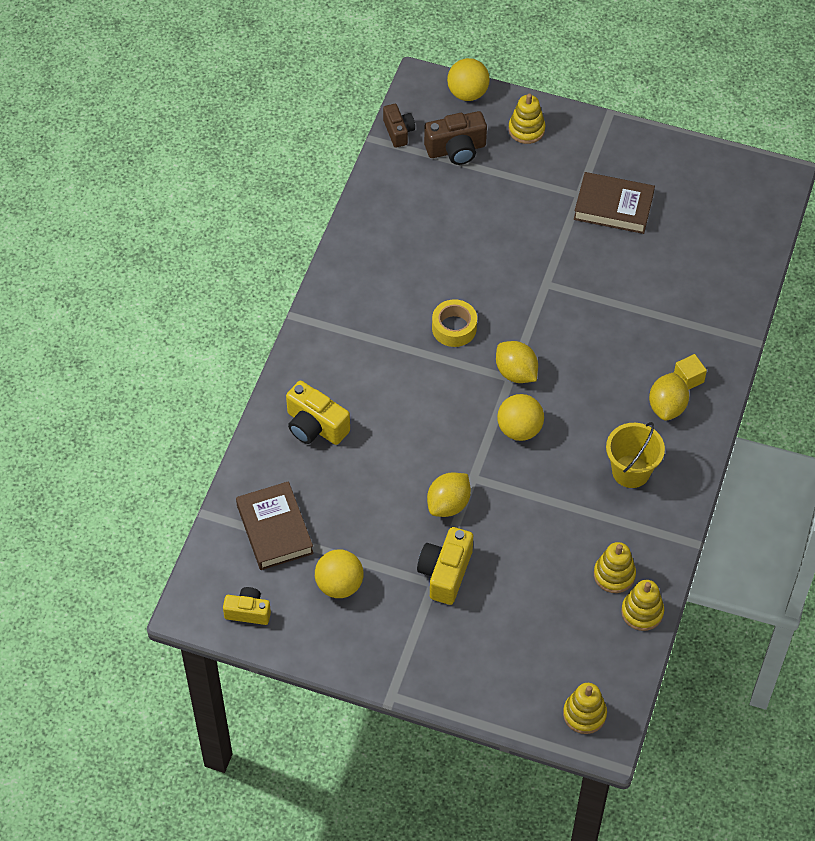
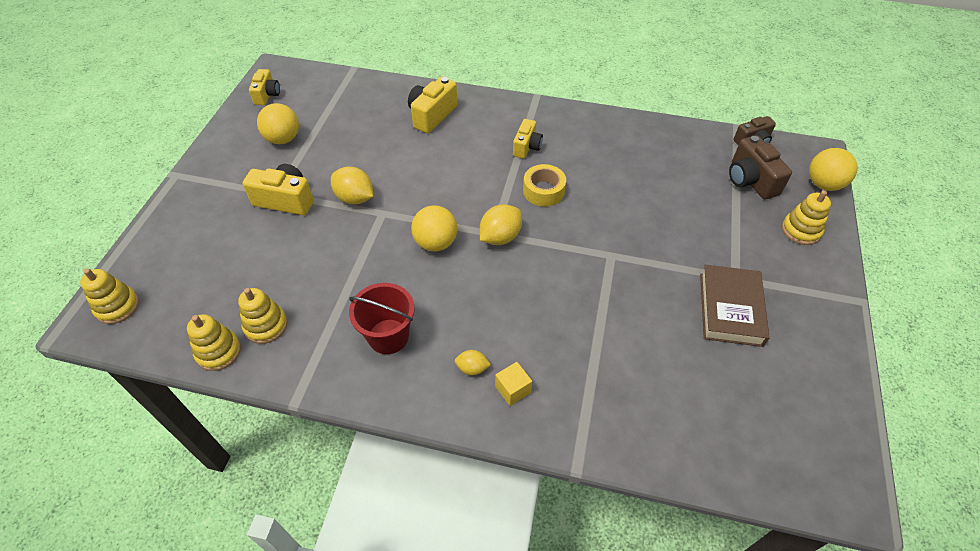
camera: 85 degrees right, 5 degrees down
brown book [236,481,314,570] -> none
yellow bucket [606,422,665,488] -> red bucket [349,283,415,354]
yellow lemon [649,372,689,421] -> yellow lemon [455,350,491,375], size x0.57
none -> yellow camera [513,119,543,159]

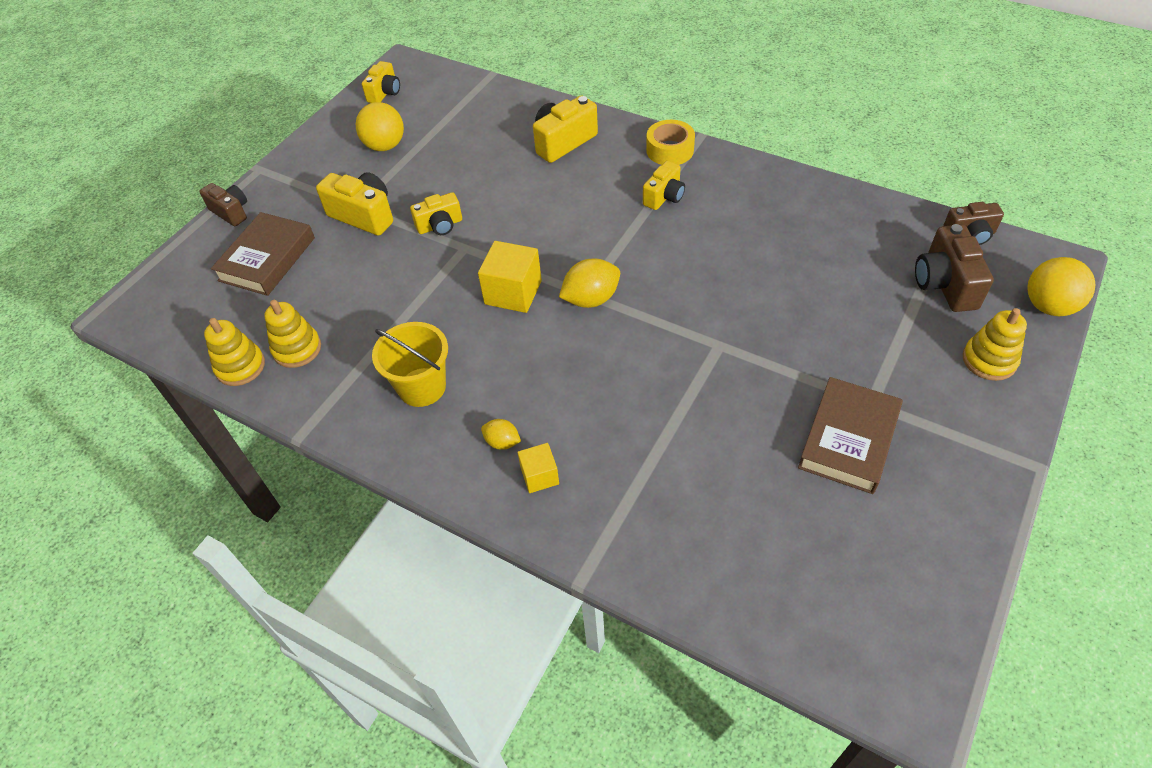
camera: 20 degrees right, 0 degrees up
yellow stacking toy [80,268,139,324] -> none
yellow lemon [331,167,373,204] -> yellow camera [410,192,462,235]
red bucket [349,283,415,354] -> yellow bucket [372,322,448,407]
yellow ball [411,205,457,251] -> yellow cube [478,241,542,313]
yellow tape [523,164,566,207] -> yellow tape moved to [646,120,695,165]
none -> brown camera [199,183,247,226]
none -> brown book [211,212,315,296]

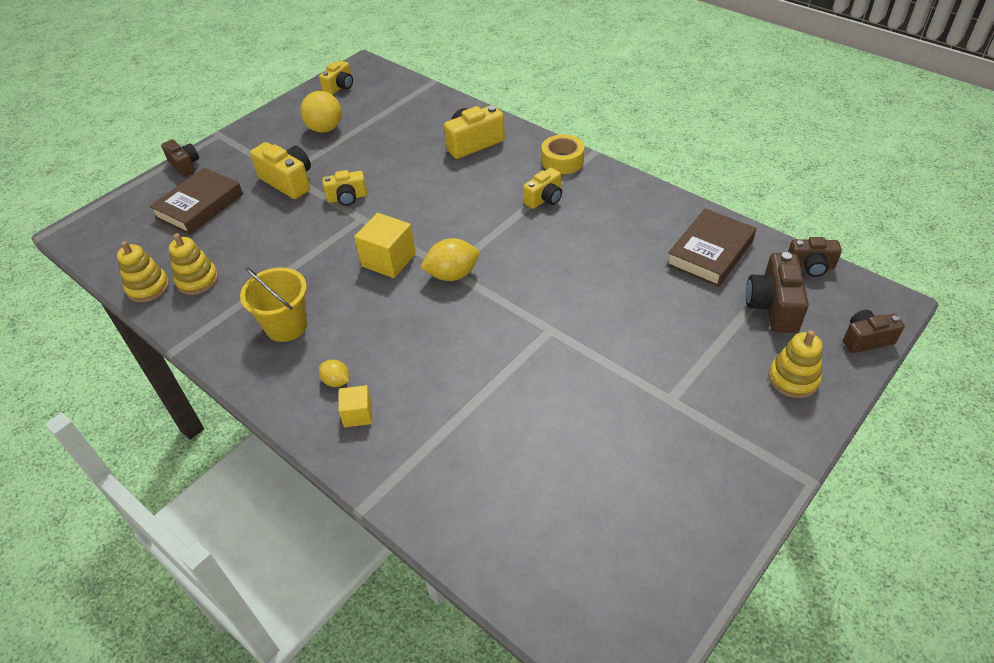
camera: 10 degrees right, 5 degrees down
brown book [798,377,903,494] -> brown book moved to [666,209,756,287]
yellow ball [1027,257,1095,316] -> brown camera [843,310,905,353]

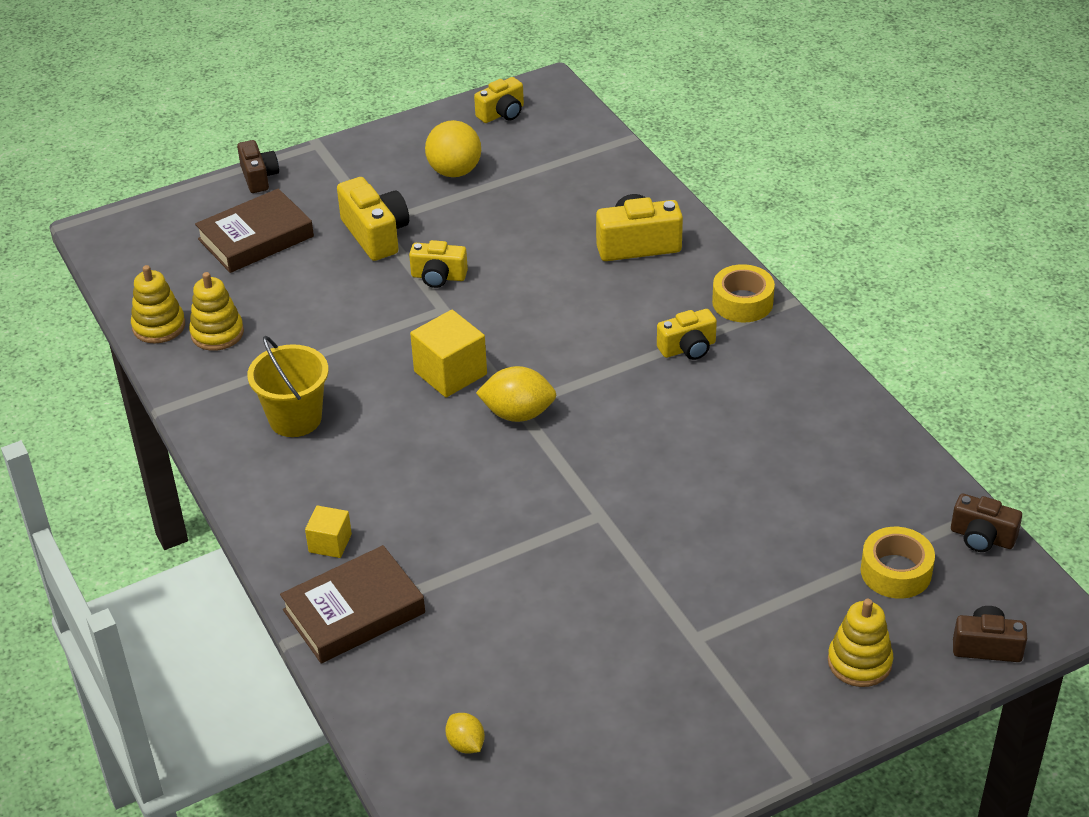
camera: 20 degrees right, 5 degrees down
yellow lemon [319,360,349,387] -> yellow lemon moved to [445,713,485,754]
brown book [666,209,756,287] -> brown book moved to [280,545,425,663]
brown camera [746,252,809,333] -> yellow tape [861,527,935,599]

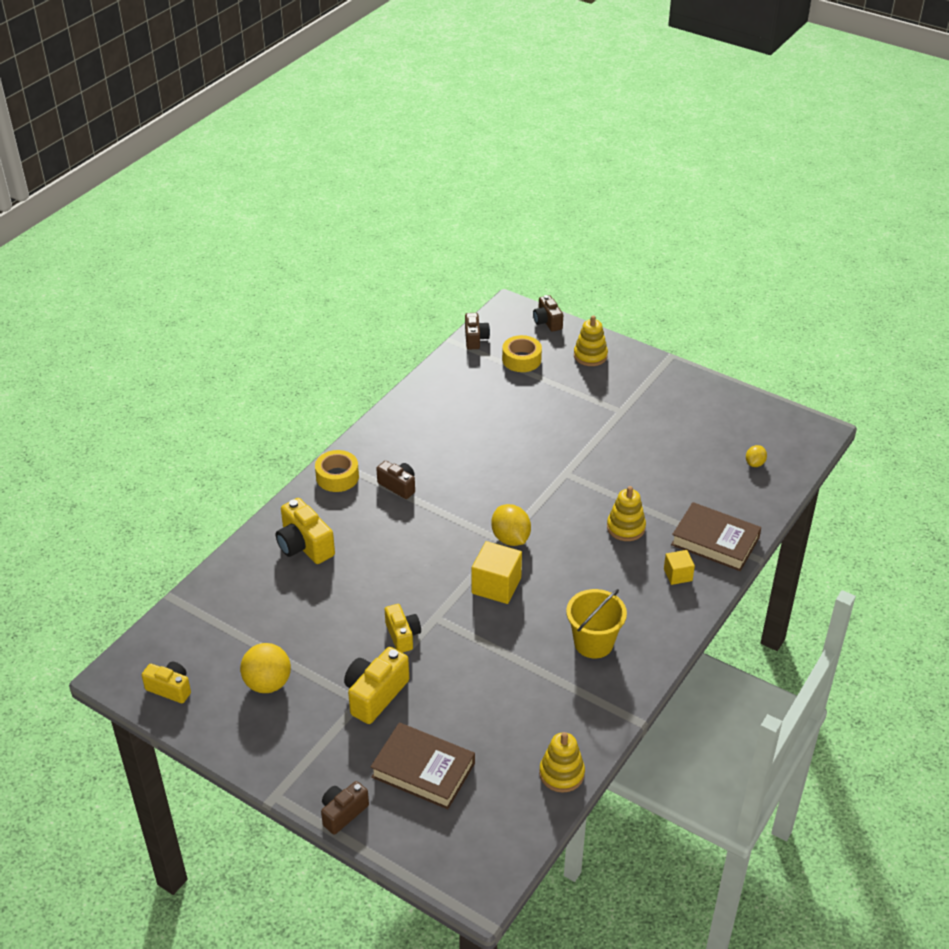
camera: 120 degrees left, 0 degrees up
yellow stacking toy [189,272,244,351] -> yellow stacking toy moved to [607,486,646,541]
yellow camera [657,309,717,360] -> brown camera [376,461,415,499]

